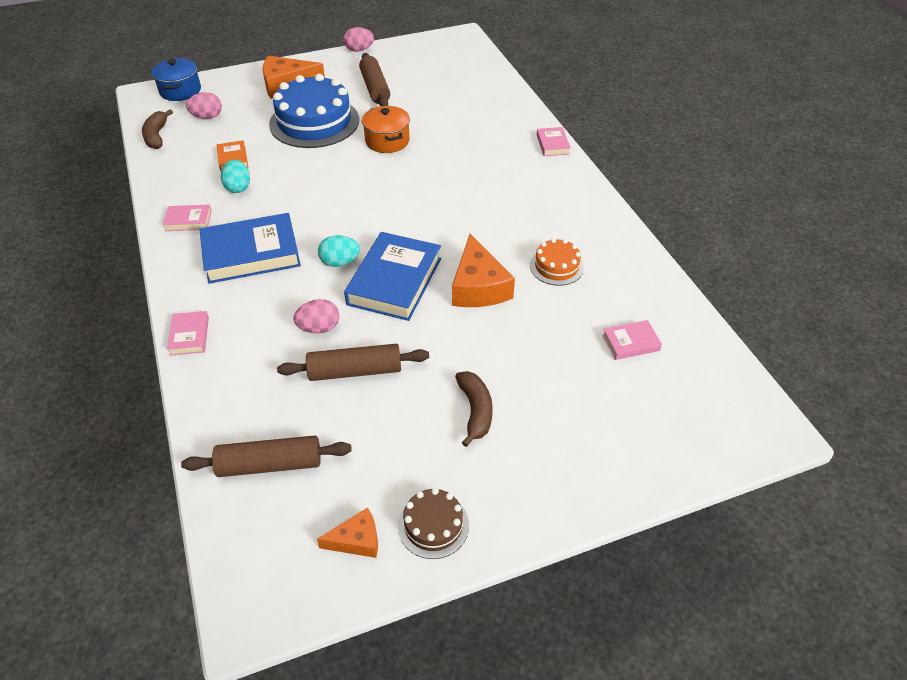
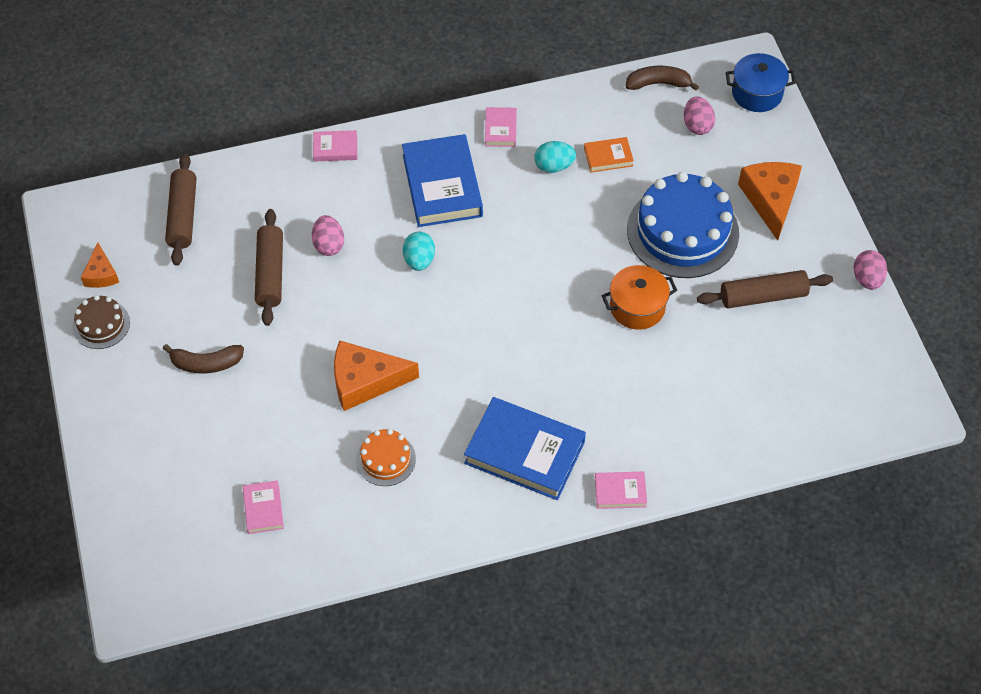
camera: 95 degrees right, 10 degrees up
blue book [344,232,441,321] -> blue book moved to [464,397,586,500]

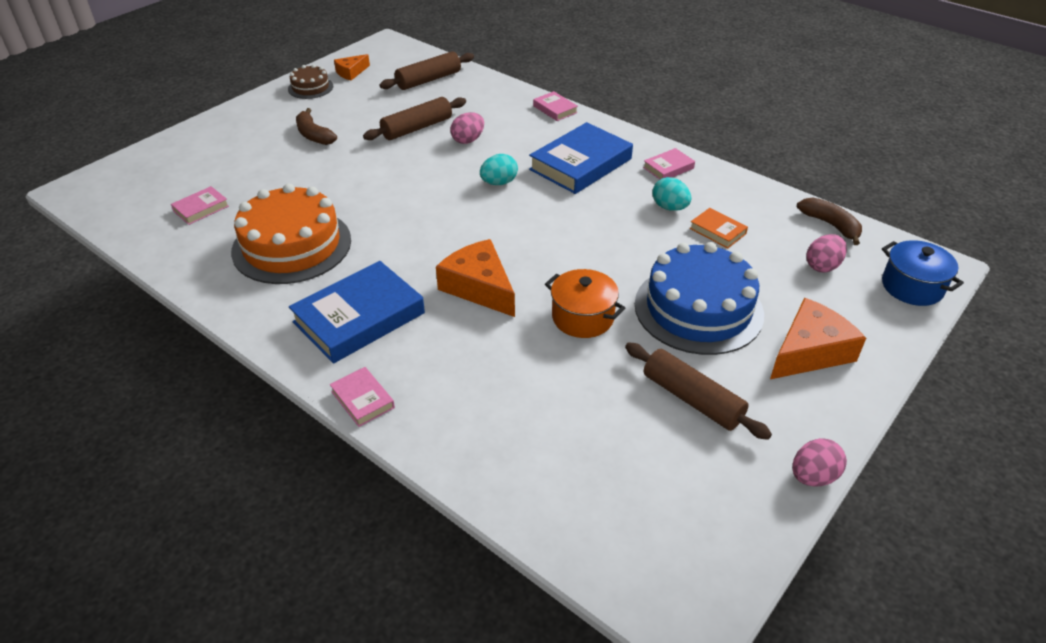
camera: 55 degrees right, 15 degrees down
orange cheese [334,340,419,411] -> orange cheese moved to [436,239,515,317]
orange cake [356,429,416,486] -> orange cake [231,183,351,284], size x2.04
blue book [464,397,586,500] -> blue book turned 60 degrees clockwise [289,261,425,364]

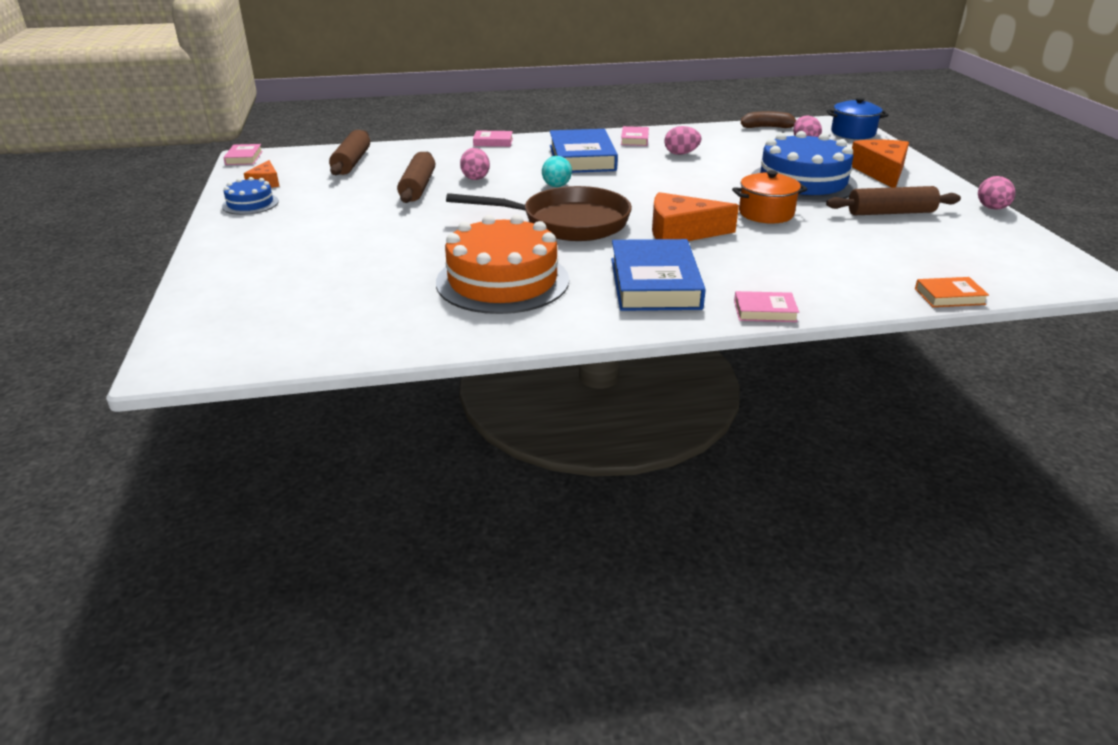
camera: 50 degrees left, 10 degrees down
pink book [171,186,229,225] -> pink book moved to [223,144,262,165]
brown cake [288,64,333,99] -> blue cake [222,177,279,215]
brown banana [296,108,337,145] -> none
turquoise egg [652,177,691,211] -> pink egg [665,126,701,155]
orange book [690,208,748,249] -> orange book moved to [915,277,989,307]
none -> brown pan [446,186,632,241]

